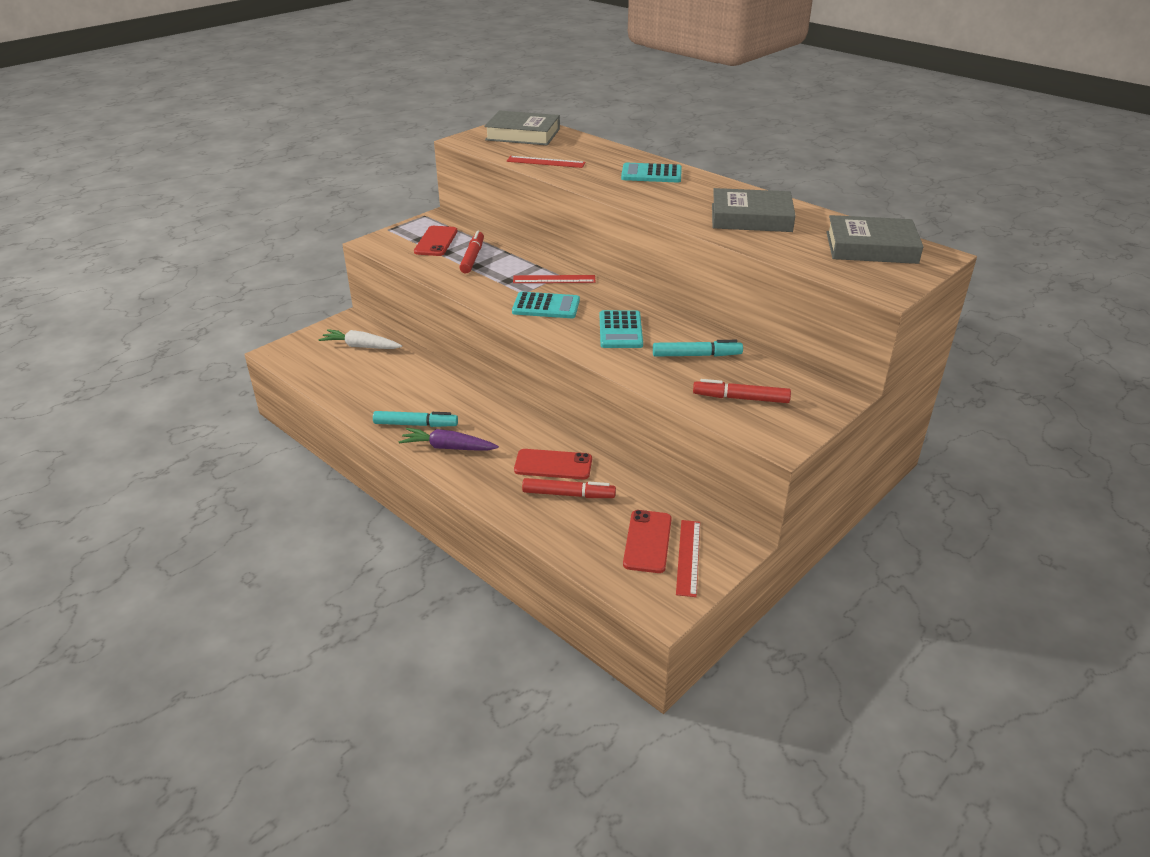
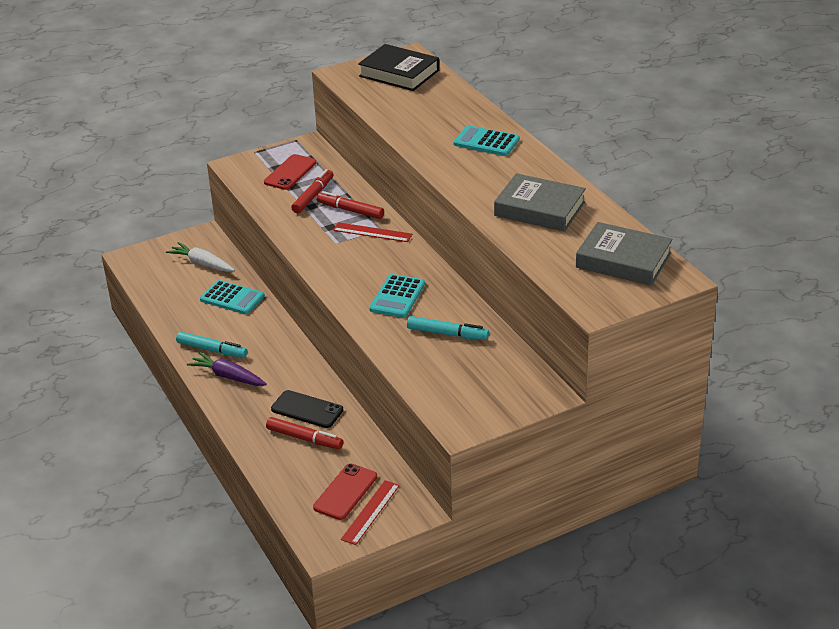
camera: 20 degrees right, 0 degrees up
grey book [484,110,560,145] -> black book [358,44,439,91]
red ruler [507,156,586,168] -> none
turquoise calculator [512,292,580,318] -> turquoise calculator moved to [200,280,265,314]
red phone [514,449,592,479] -> black phone [271,390,343,428]
red marker [693,379,791,403] -> red marker moved to [316,191,384,219]

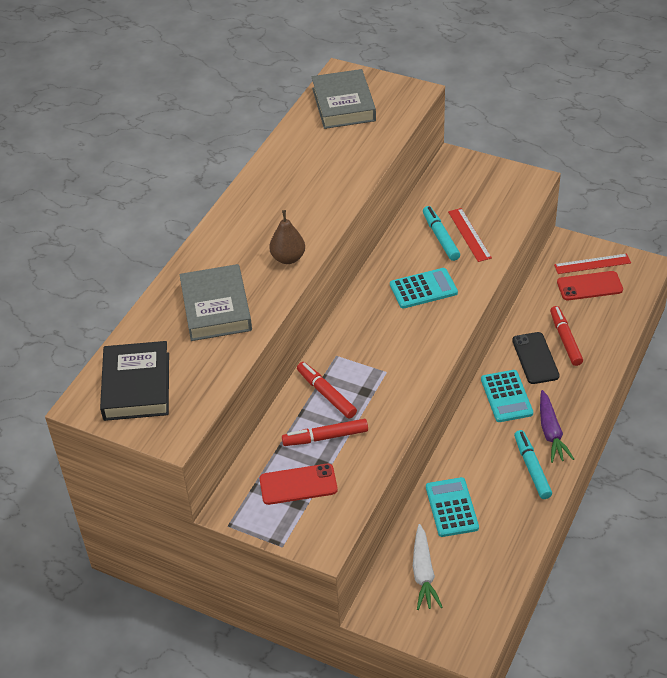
camera: 125 degrees left, 10 degrees up
red marker [316,191,384,219] -> red marker turned 150 degrees clockwise [297,362,357,419]
red ruler [333,222,412,242] -> red ruler moved to [448,208,492,262]
turquoise calculator [453,125,520,156] -> turquoise calculator moved to [481,370,533,422]
grey book [494,173,586,231] -> grey book moved to [179,264,252,341]
none -> brown pear [269,210,305,264]

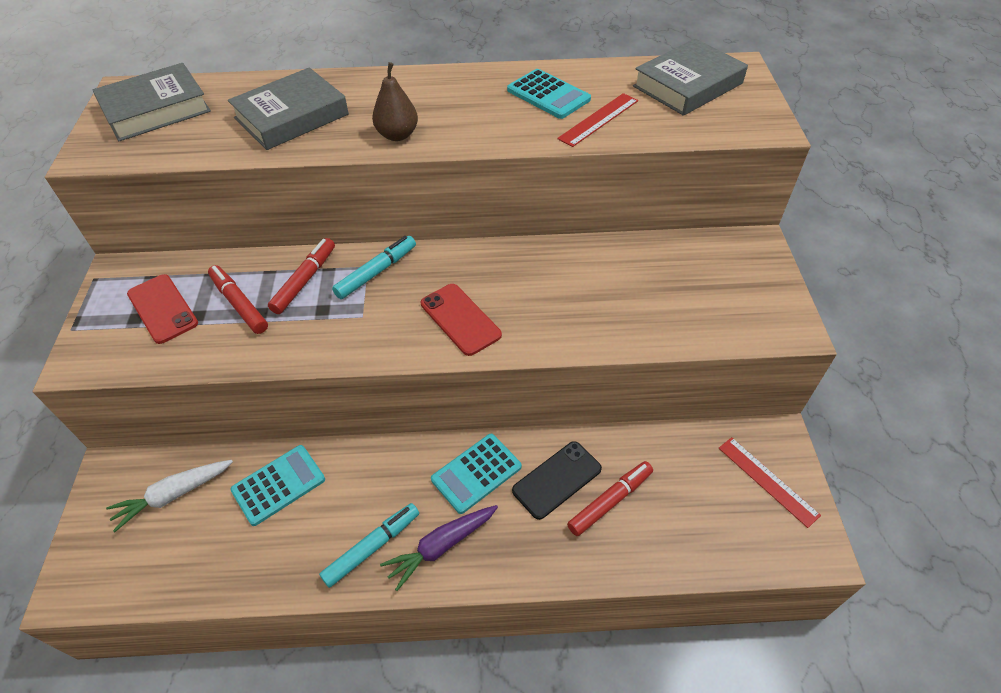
camera: 60 degrees right, 5 degrees up
black book [100,341,169,421] -> grey book [92,63,211,141]
turquoise calculator [390,268,458,309] -> turquoise calculator moved to [507,69,591,119]
turquoise marker [423,206,460,261] -> turquoise marker moved to [332,236,416,299]
red ruler [448,208,492,262] -> red ruler moved to [557,93,638,147]
red phone [557,271,623,300] -> red phone moved to [421,284,502,356]

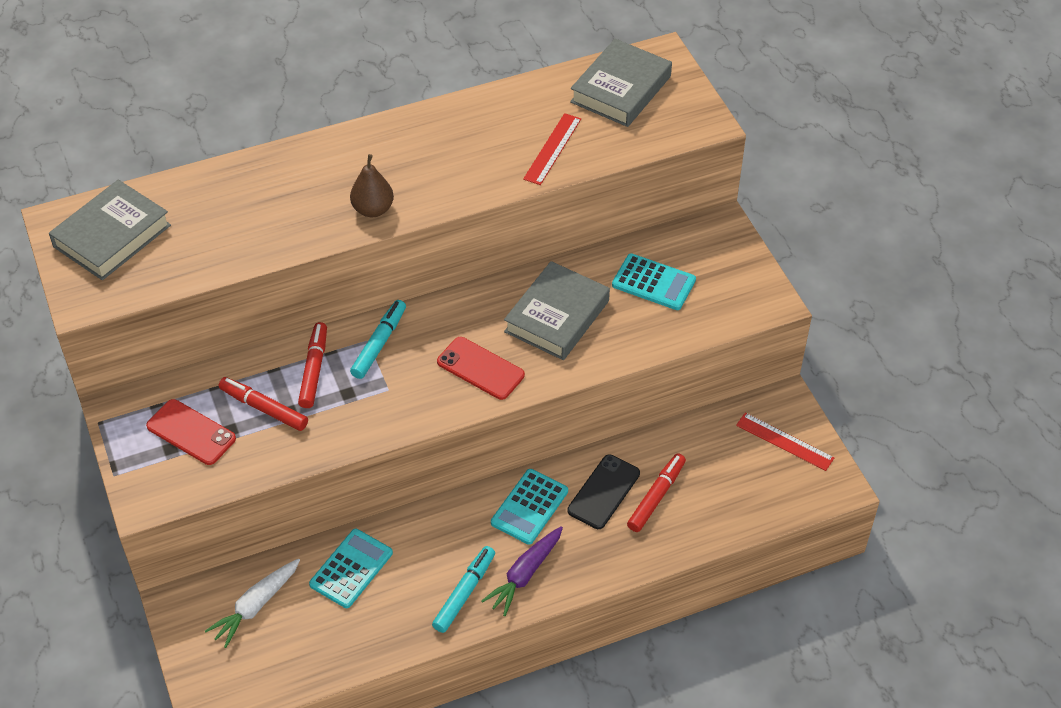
camera: 20 degrees left, 0 degrees up
grey book [228,68,349,150] -> grey book moved to [504,261,610,360]
turquoise calculator [507,69,591,119] -> turquoise calculator moved to [612,253,696,310]

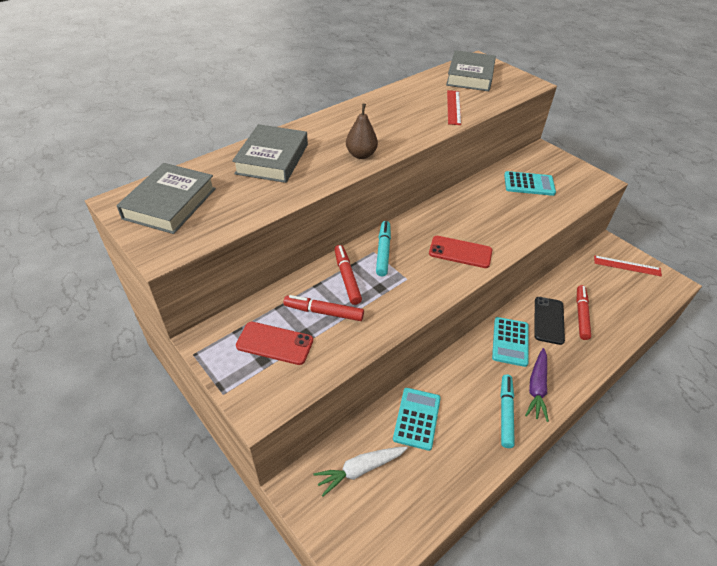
camera: 20 degrees left, 5 degrees down
white carrot [205,559,300,648] -> white carrot turned 45 degrees clockwise [313,446,408,496]
grey book [504,261,610,360] -> grey book moved to [232,124,308,183]

